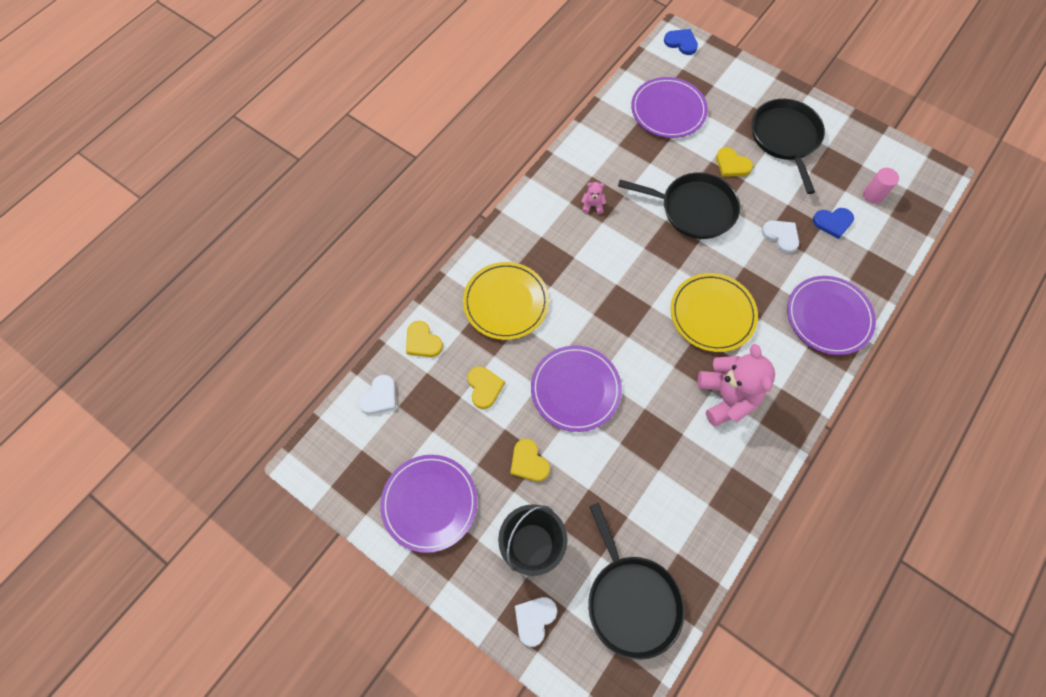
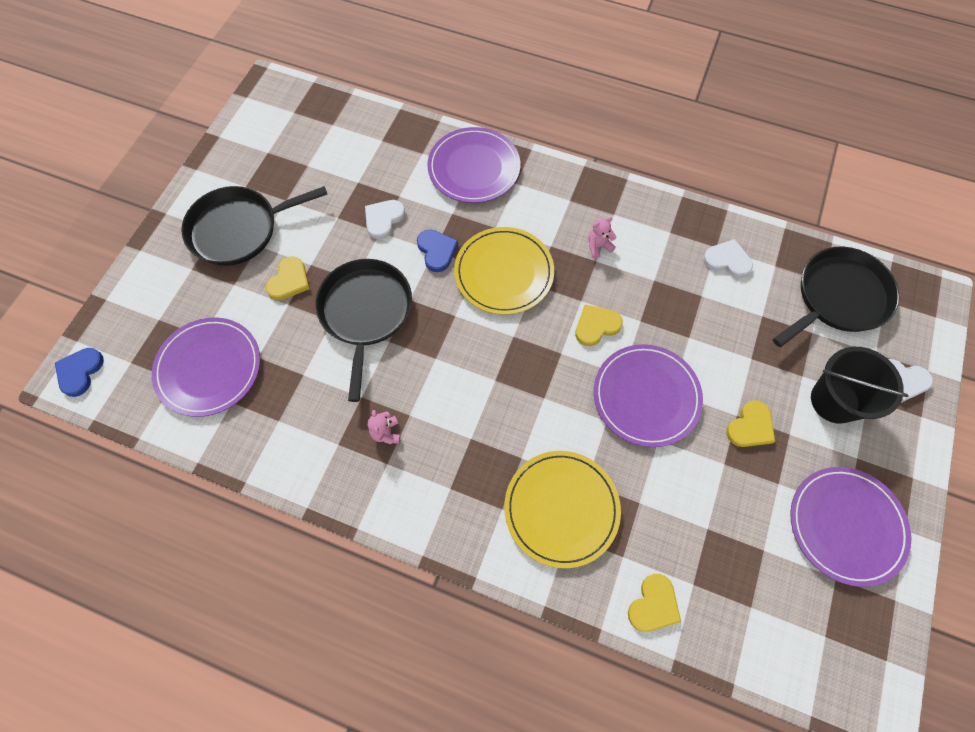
camera: 105 degrees left, 0 degrees up
white heart [358,375,396,414] -> white heart moved to [703,239,753,278]
yellow heart [468,366,505,409] -> yellow heart moved to [575,305,623,346]
pink teddy bear [698,344,775,427] -> pink teddy bear [588,217,617,259], size x0.42
blue heart [813,208,854,239] -> blue heart moved to [417,230,458,272]
pink cylinder [863,168,899,204] -> none

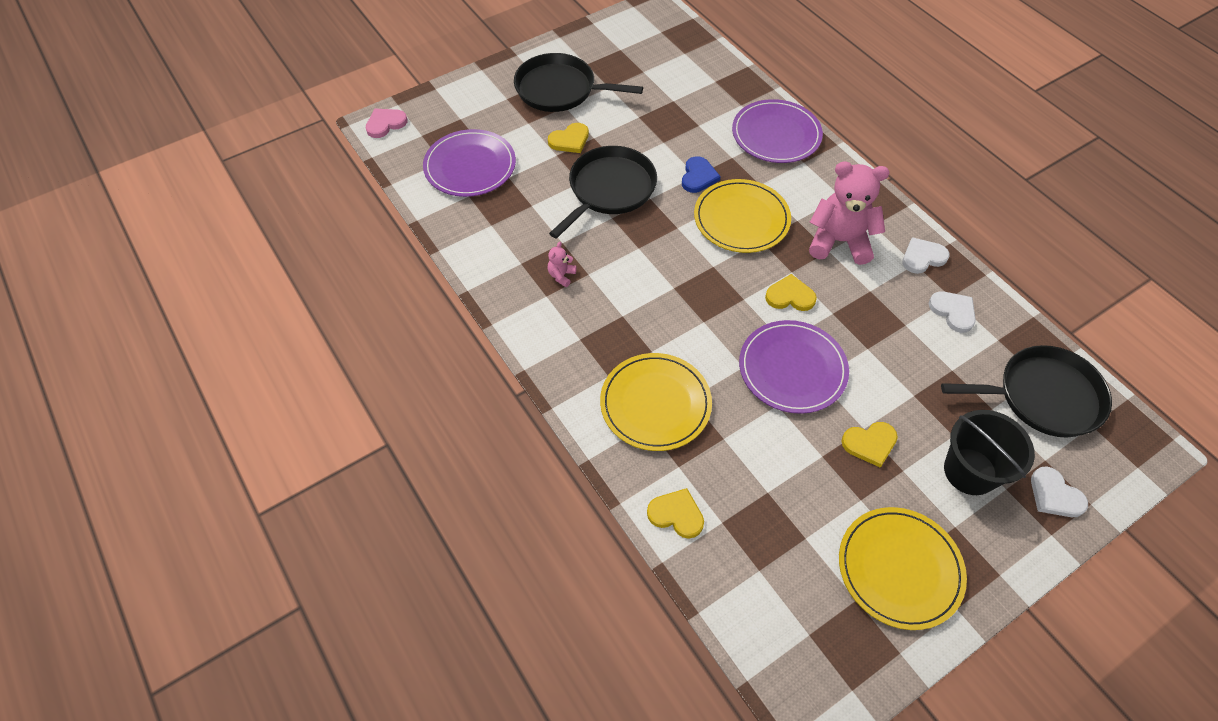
camera: 35 degrees right, 10 degrees down
blue heart [55,348,104,397] -> pink heart [366,109,408,138]
white heart [365,200,405,239] -> white heart moved to [902,237,950,274]
pink teddy bear [588,217,617,259] -> pink teddy bear [809,161,889,265], size x2.39
yellow heart [628,574,681,632] -> yellow heart turned 135 degrees counterclockwise [647,488,704,539]
purple plate [790,467,912,587] -> yellow plate [839,507,967,630]

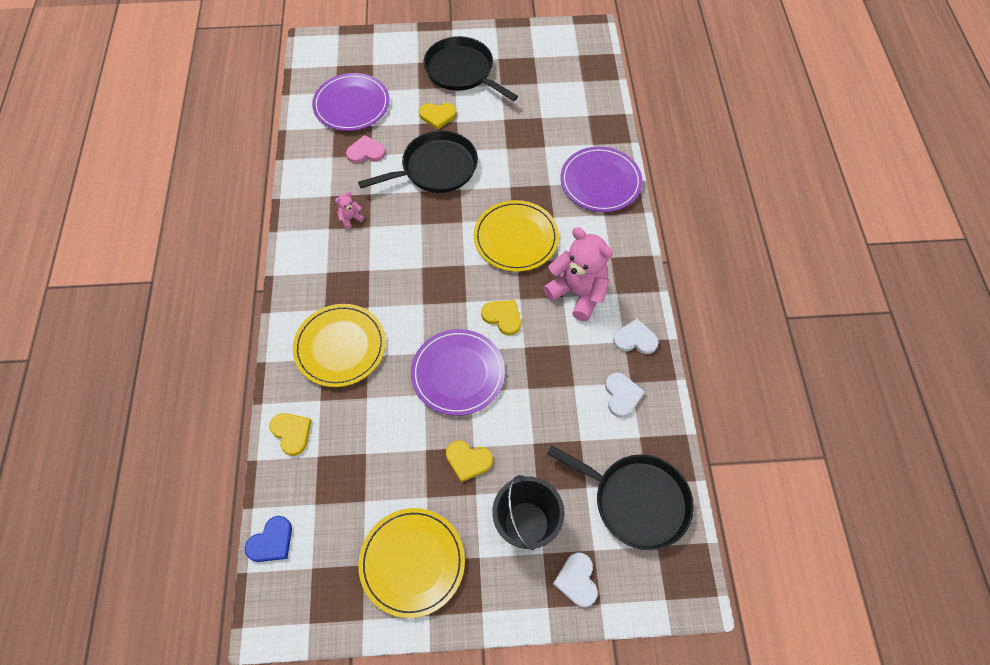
camera: 30 degrees right, 5 degrees up
pink heart [366,109,408,138] -> pink heart moved to [346,135,386,163]
blue heart [682,156,721,193] -> blue heart moved to [245,516,292,562]

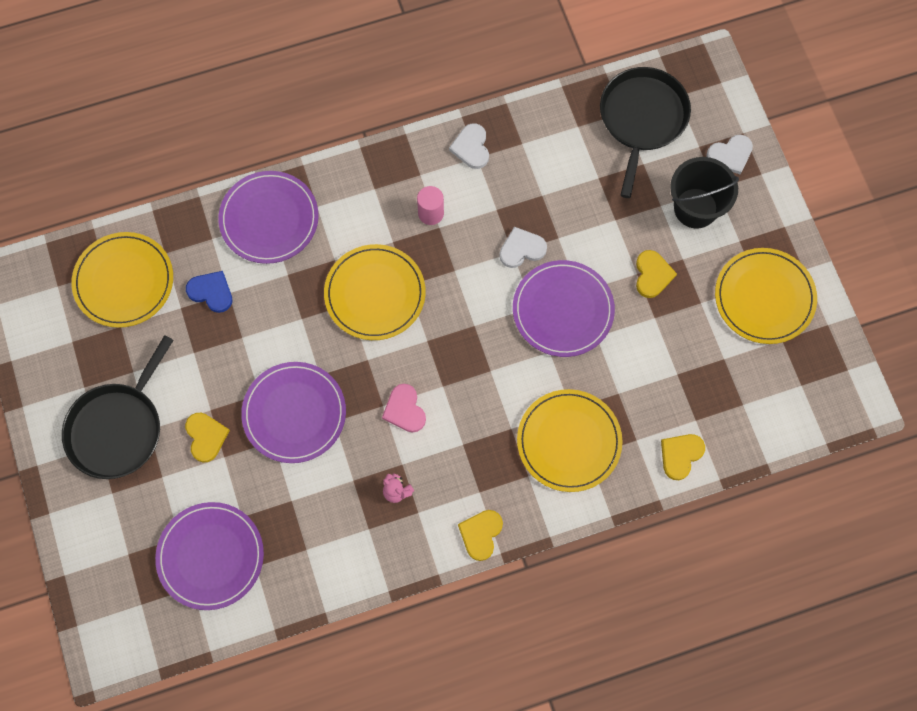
camera: 105 degrees left, 10 degrees up
blue heart [245,516,292,562] -> blue heart moved to [186,271,232,313]
pink heart [346,135,386,163] -> pink heart moved to [382,384,426,433]
black pan [358,131,478,193] -> purple plate [241,362,346,463]
yellow heart [481,300,521,335] -> yellow heart moved to [458,510,503,561]
pink teddy bear [543,227,613,321] -> pink cylinder [417,186,444,225]
white heart [605,372,645,417] -> white heart moved to [500,227,547,268]
none -> yellow plate [71,232,173,328]

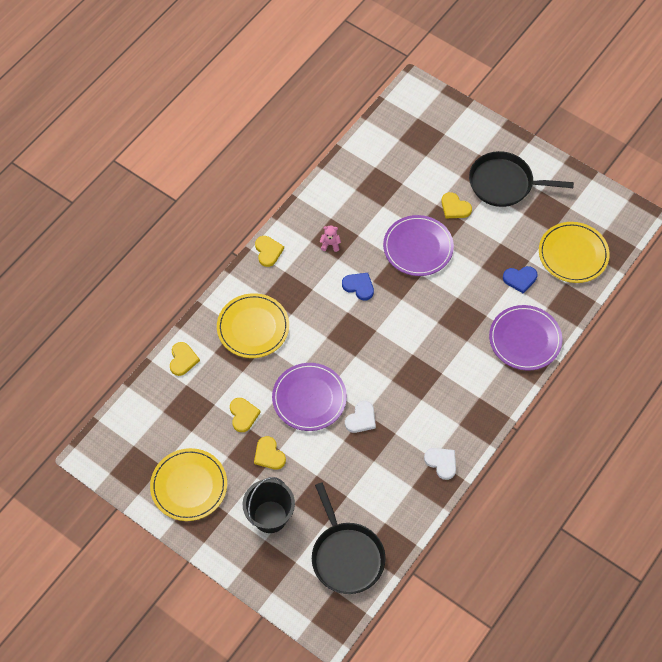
camera: 145 degrees right, 10 degrees down
black pan [62,335,174,479] -> black pan turned 75 degrees counterclockwise [469,151,574,207]
purple plate [155,502,264,610] -> none
yellow plate [324,244,426,340] -> none
pink heart [382,384,426,433] -> blue heart [342,273,374,300]
pink cylinder [417,186,444,225] -> none
white heart [706,134,753,175] -> none
none -> yellow heart [230,398,261,432]

